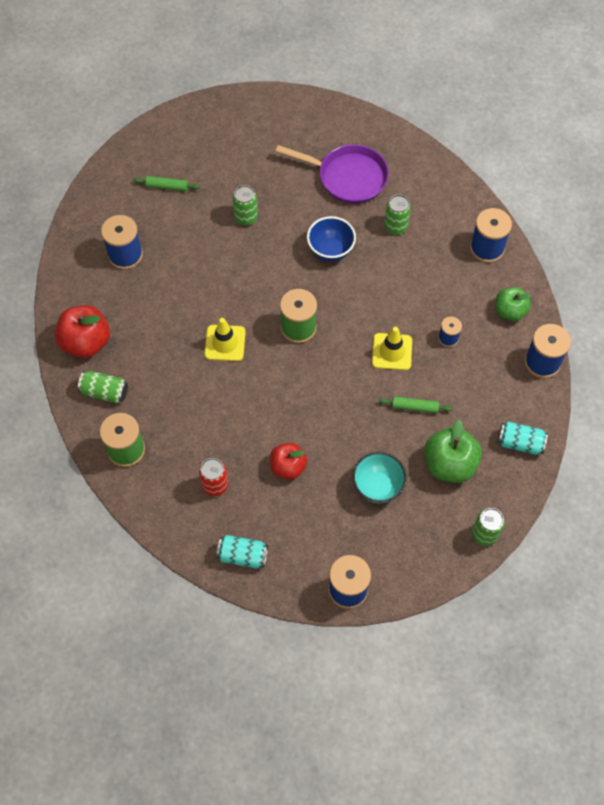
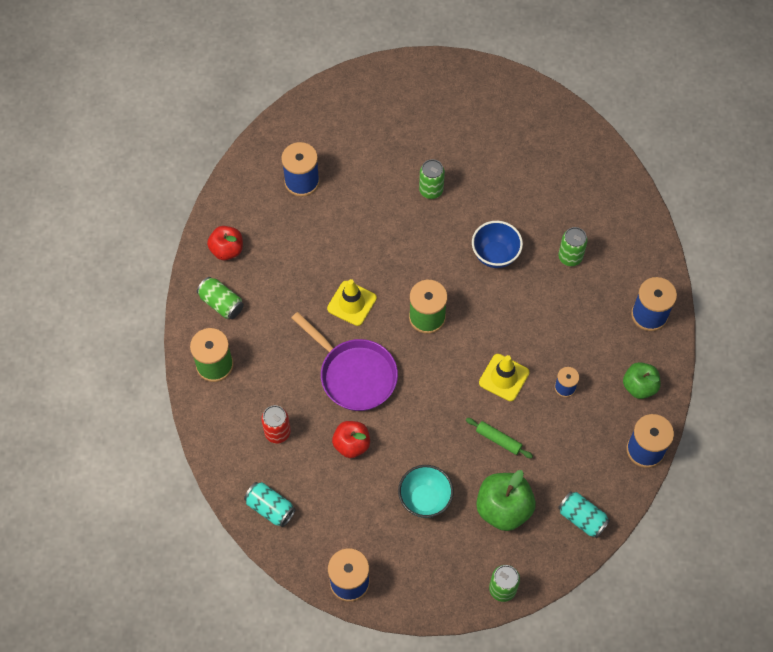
camera: 25 degrees right, 0 degrees up
red apple [55,305,110,358] -> red apple [207,226,243,260], size x0.66
green rolling pin [133,176,200,191] -> none
purple pan [276,144,389,204] -> purple pan moved to [292,312,398,411]

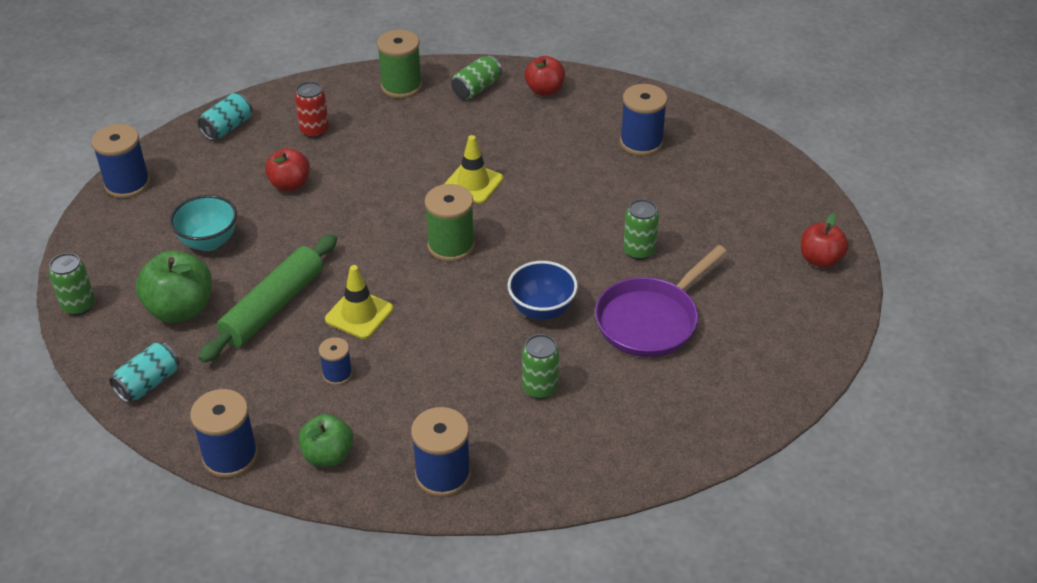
camera: 90 degrees right, 20 degrees down
purple pan [292,312,398,411] -> purple pan moved to [595,245,727,357]
green rolling pin [466,418,533,459] -> green rolling pin [199,234,337,363], size x2.07
none -> red apple [801,213,848,268]

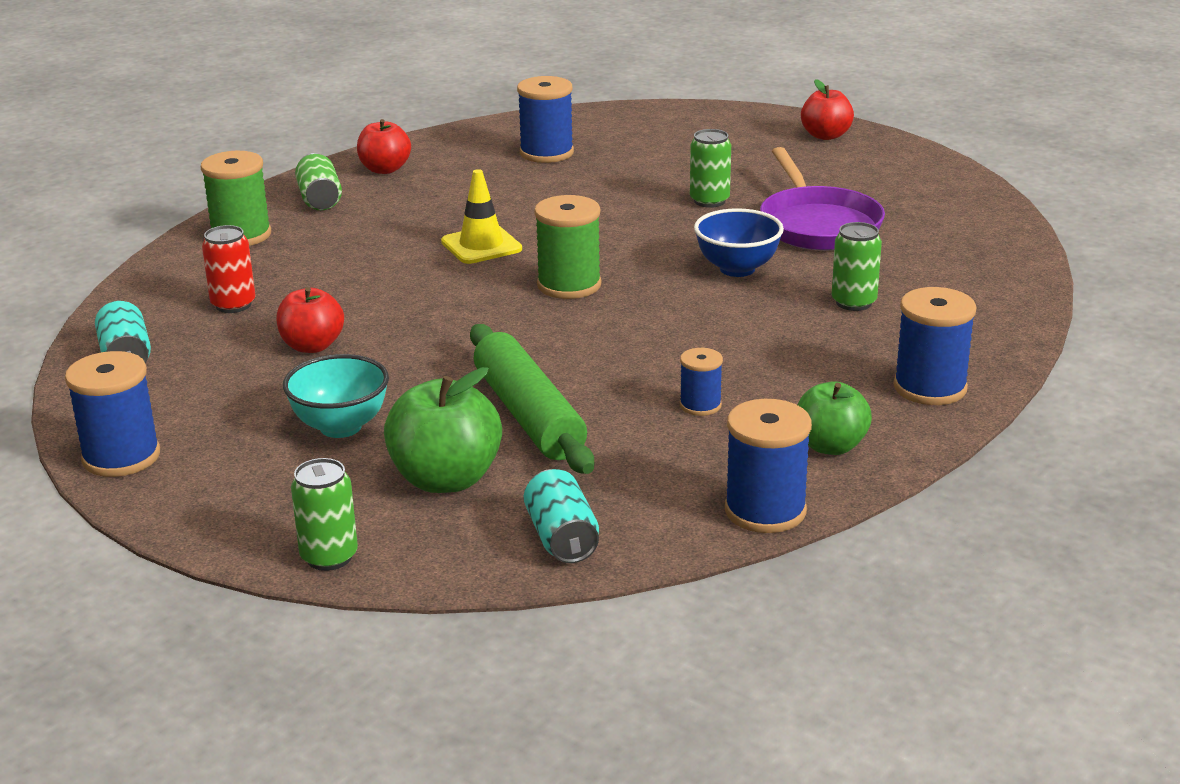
camera: 55 degrees left, 15 degrees down
yellow traffic cone [325,265,393,339] -> none

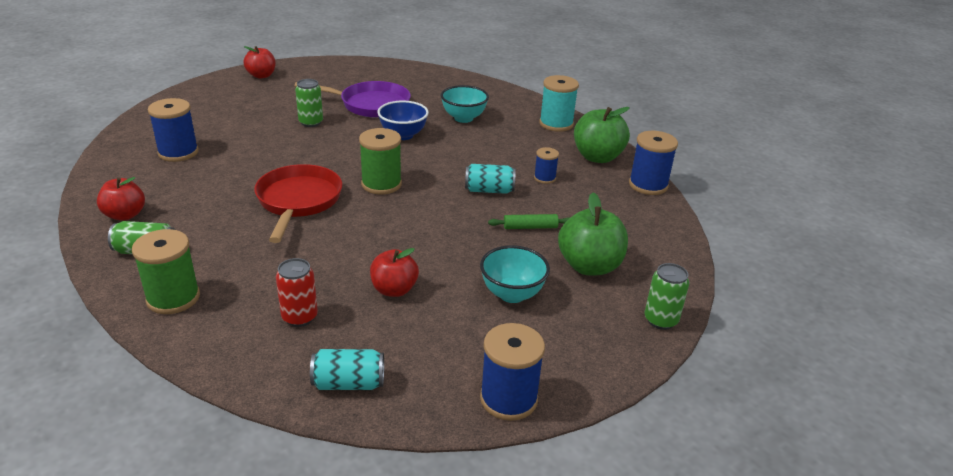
camera: 75 degrees left, 5 degrees up
yellow traffic cone [441,169,522,264] -> red pan [254,164,342,243]
green rolling pin [470,324,594,474] -> green rolling pin [488,214,569,229], size x0.48
turquoise can [524,469,599,563] -> turquoise can moved to [465,164,515,194]
green apple [797,381,872,455] -> green apple [574,107,630,163], size x1.51
green can [832,222,882,311] -> turquoise bowl [441,85,489,123]
blue spool [894,287,976,405] -> turquoise spool [539,75,579,132]

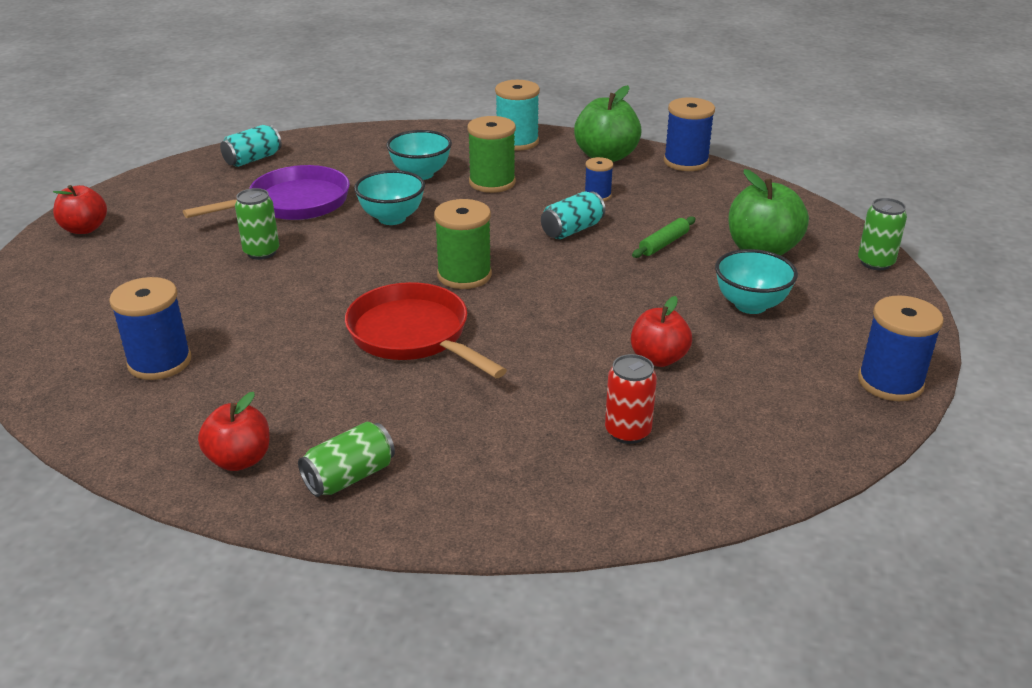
camera: 40 degrees left, 0 degrees up
green spool [132,229,200,314] -> green spool moved to [467,116,516,193]
turquoise can [310,349,384,390] -> turquoise can moved to [220,125,282,167]
blue bowl [377,101,429,140] -> turquoise bowl [354,170,425,225]

